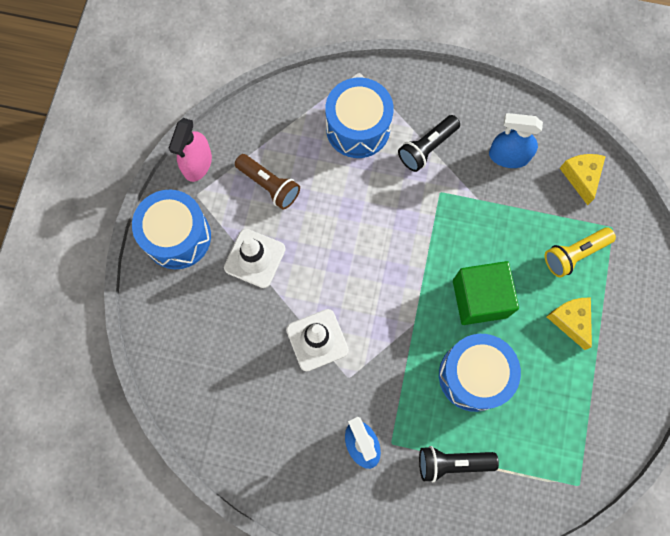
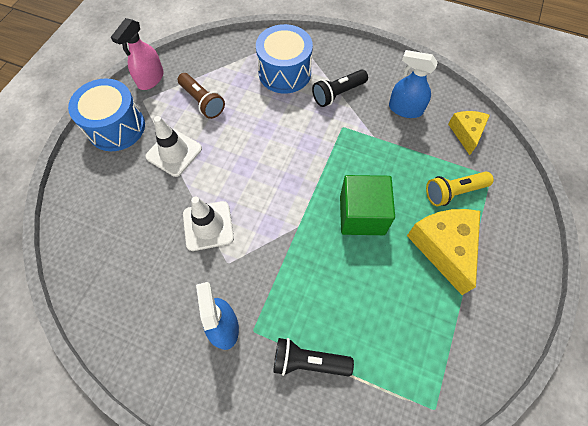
camera: 10 degrees right, 10 degrees down
blue drum [439,334,521,412] -> none
yellow cheese [547,298,592,350] -> yellow cheese [407,209,480,295], size x1.65

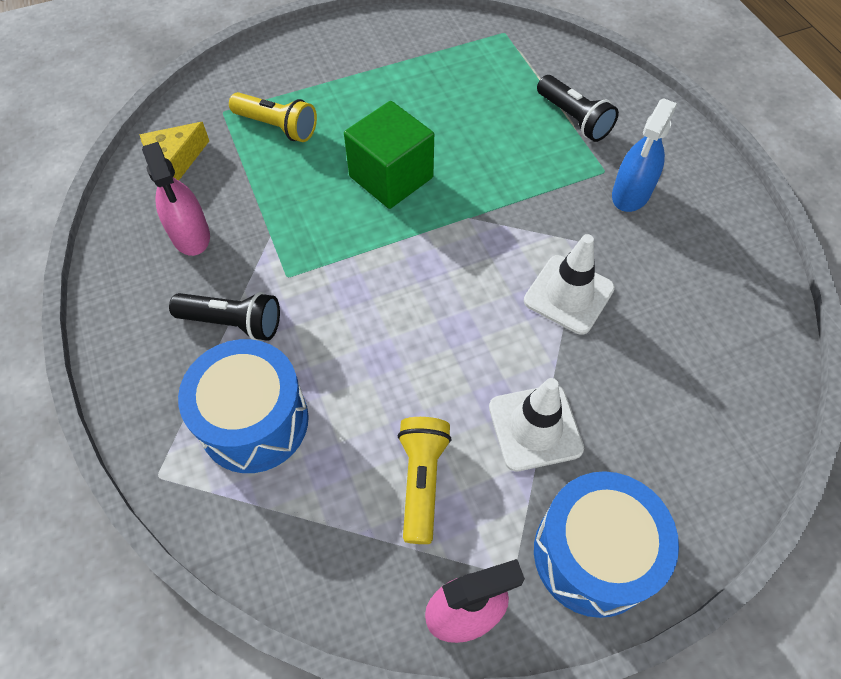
camera: 135 degrees left, 5 degrees down
brown flashlight [178,73,225,119] -> yellow flashlight [398,417,452,544]
blue spray bottle [389,50,438,118] -> pink spray bottle [142,142,210,256]
yellow cheese [407,209,480,295] -> none

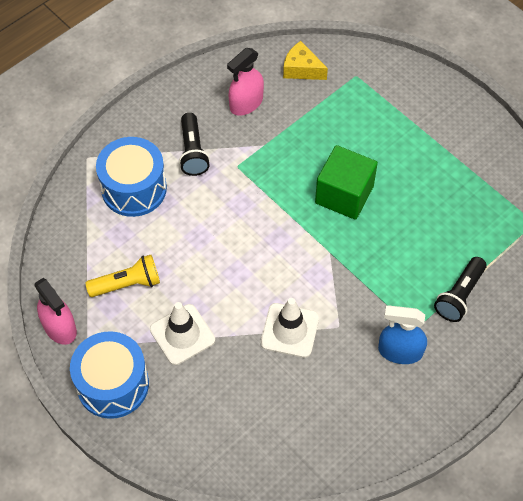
camera: 70 degrees right, 0 degrees up
yellow flashlight [229,92,317,142] -> none

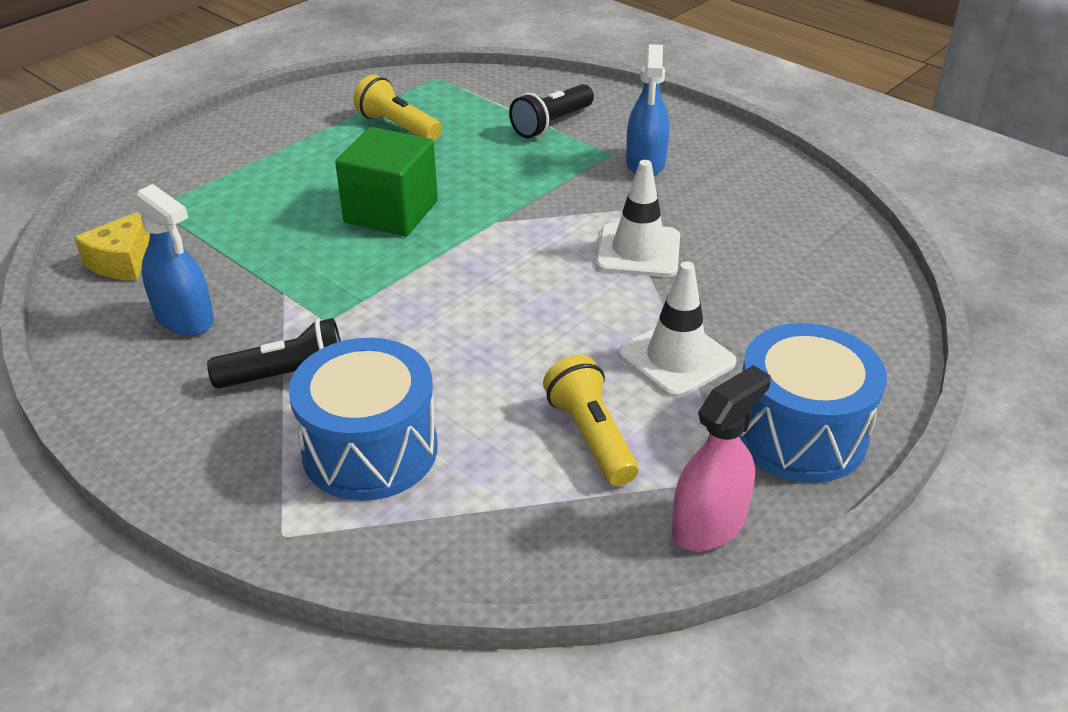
camera: 95 degrees left, 20 degrees down
pink spray bottle [227,48,264,116] -> blue spray bottle [132,184,214,336]
black flashlight [434,257,487,322] -> black flashlight turned 105 degrees clockwise [509,84,594,138]
none -> yellow flashlight [353,75,442,141]

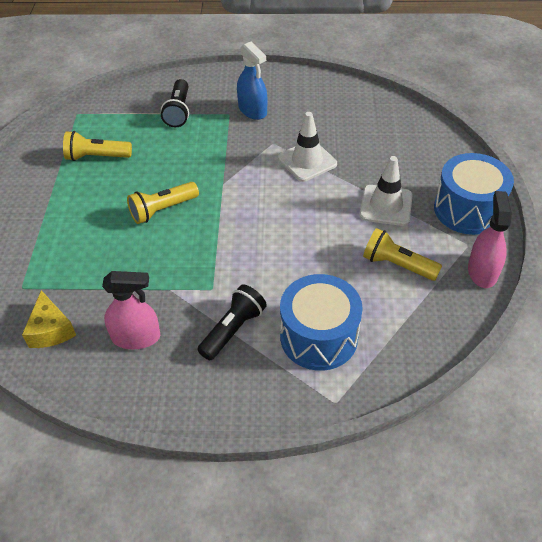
camera: 40 degrees left, 10 degrees up
blue spray bottle [132,184,214,336] -> pink spray bottle [102,271,160,349]
green cube [335,127,438,236] -> yellow flashlight [127,182,199,224]

